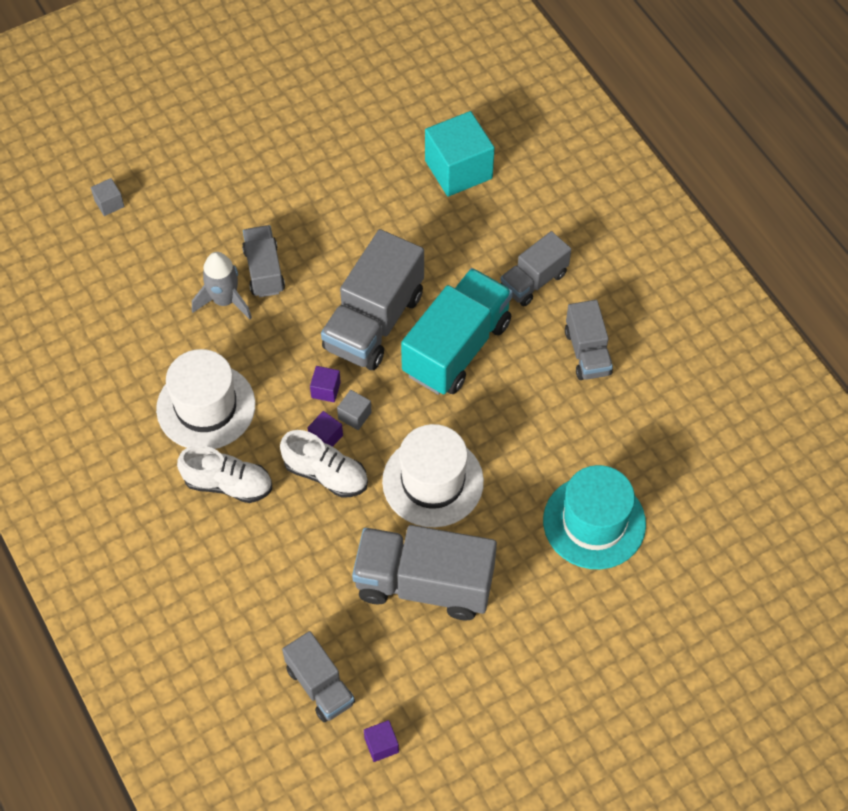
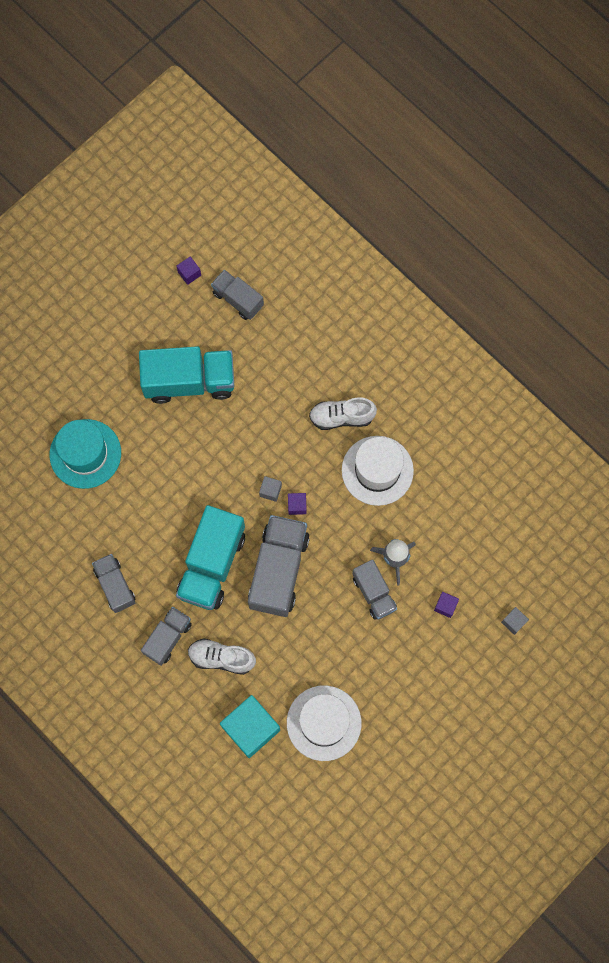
camera: 165 degrees right, 15 degrees up
white shoe [280,430,368,498] -> white shoe moved to [188,638,256,675]
purple cube [307,411,343,447] -> purple cube moved to [434,592,459,618]
grey truck [352,525,497,621] -> turquoise truck [139,346,234,404]
white hat [382,424,484,527] -> white hat moved to [287,686,362,761]

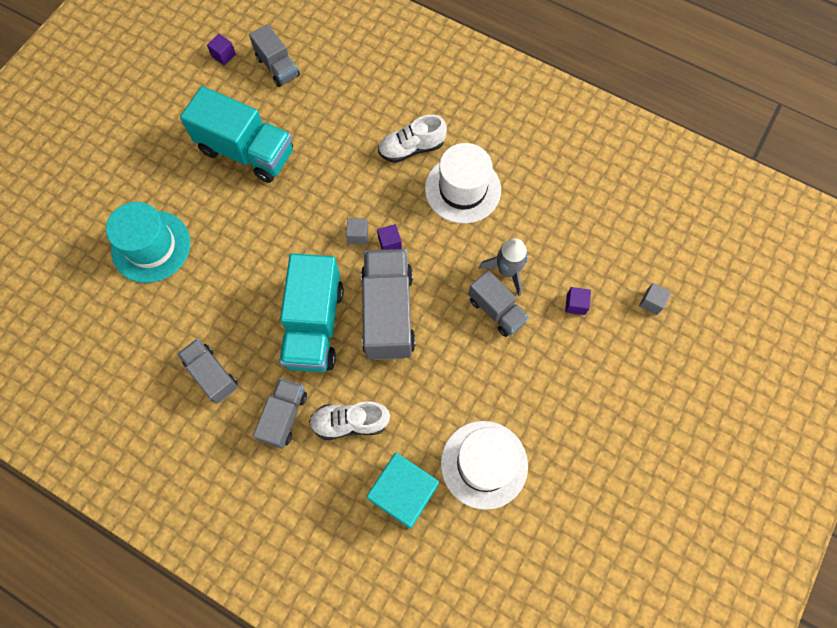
camera: 15 degrees left, 5 degrees down
turquoise truck [139,346,234,404] -> turquoise truck turned 45 degrees clockwise [180,86,293,183]
grey truck [211,270,264,320] -> grey truck turned 150 degrees counterclockwise [249,24,300,87]

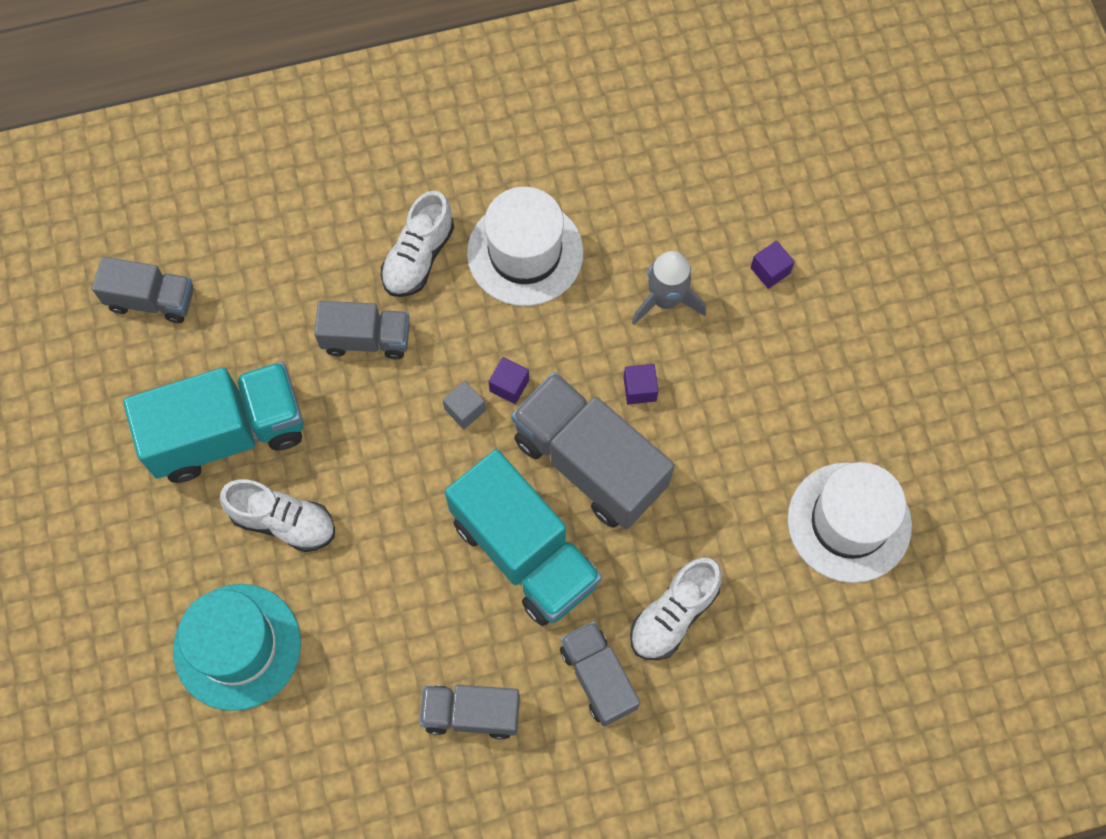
camera: 45 degrees left, 0 degrees up
purple cube [207,34,236,65] -> purple cube moved to [623,364,658,404]
turquoise cube [366,453,439,529] -> none
grey truck [468,270,529,337] -> grey truck moved to [314,301,410,359]
grey cube [639,283,671,315] -> none
none -> white shoe [220,479,335,552]

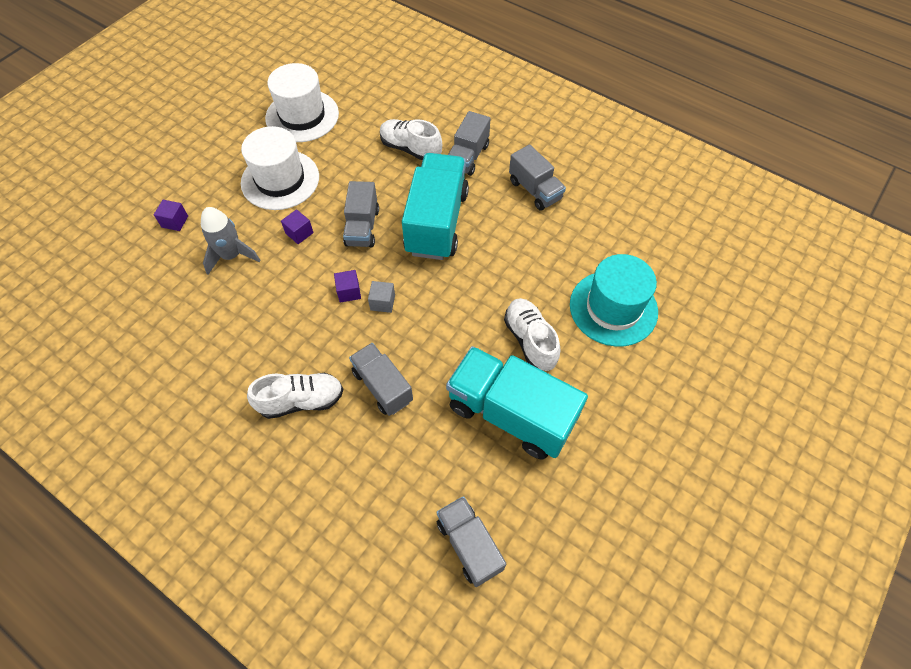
camera: 130 degrees left, 10 degrees down
white hat [467,187,583,306] -> white hat moved to [241,126,319,210]
grey truck [511,372,674,529] -> grey truck [343,181,379,248], size x0.58
white shoe [630,557,722,660] -> white shoe turned 150 degrees counterclockwise [380,119,442,161]

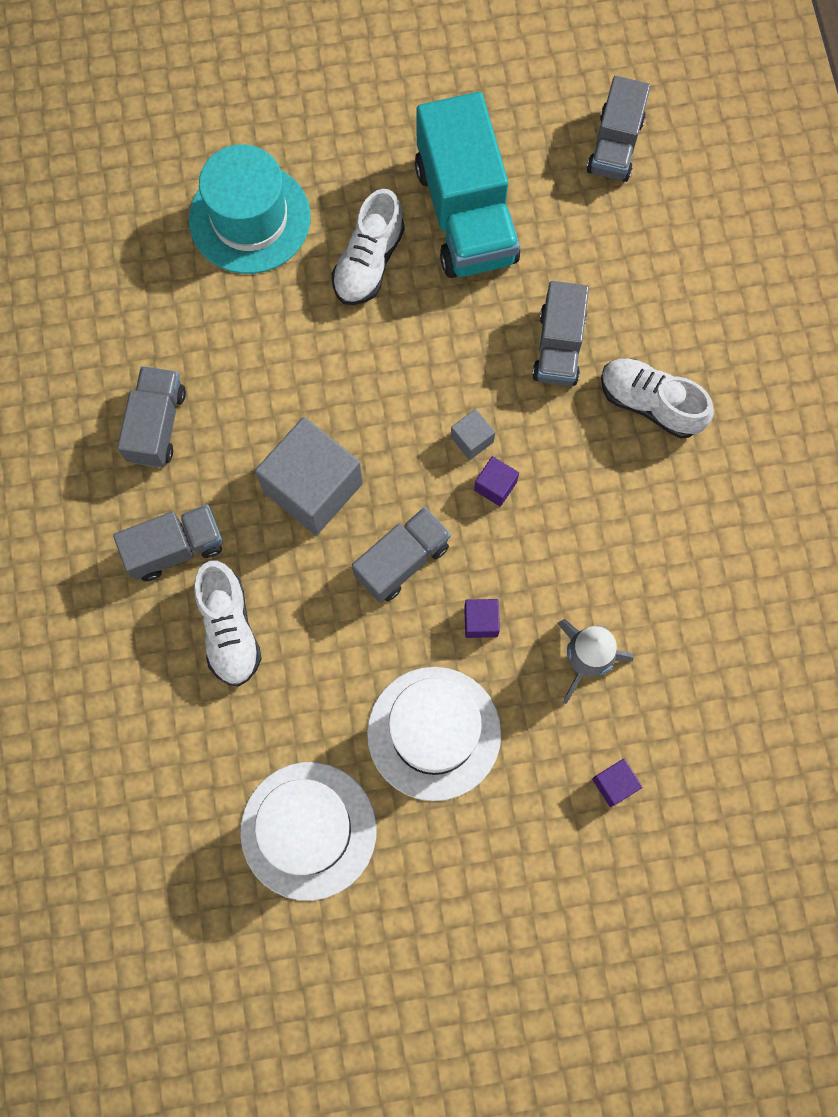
camera: 135 degrees left, 15 degrees up
turquoise truck [402,153,469,260] -> grey cube [255,417,363,535]

